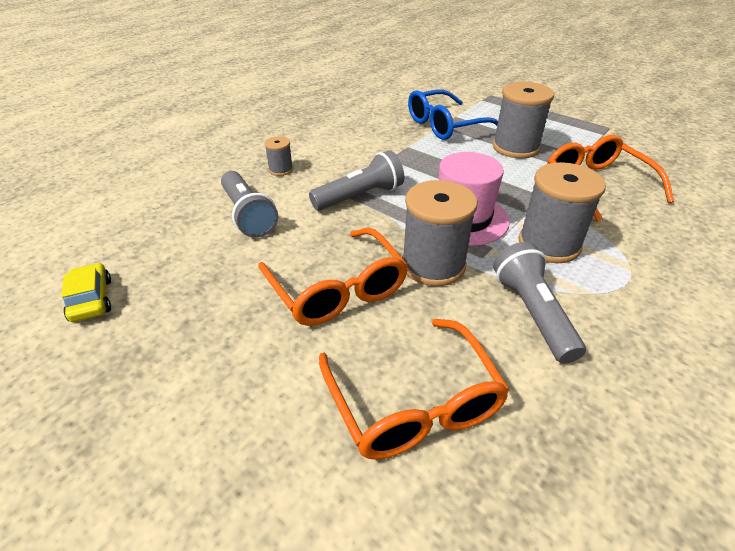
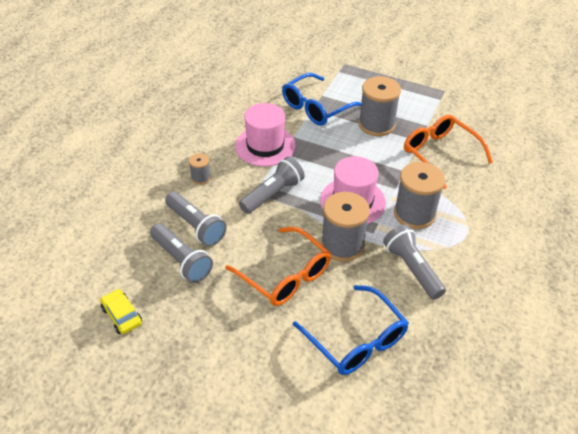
camera: 15 degrees left, 5 degrees up
orange glasses [319,319,510,460] -> blue glasses [293,285,409,375]
none -> grey flashlight [150,224,213,283]
none -> pink hat [235,103,296,167]

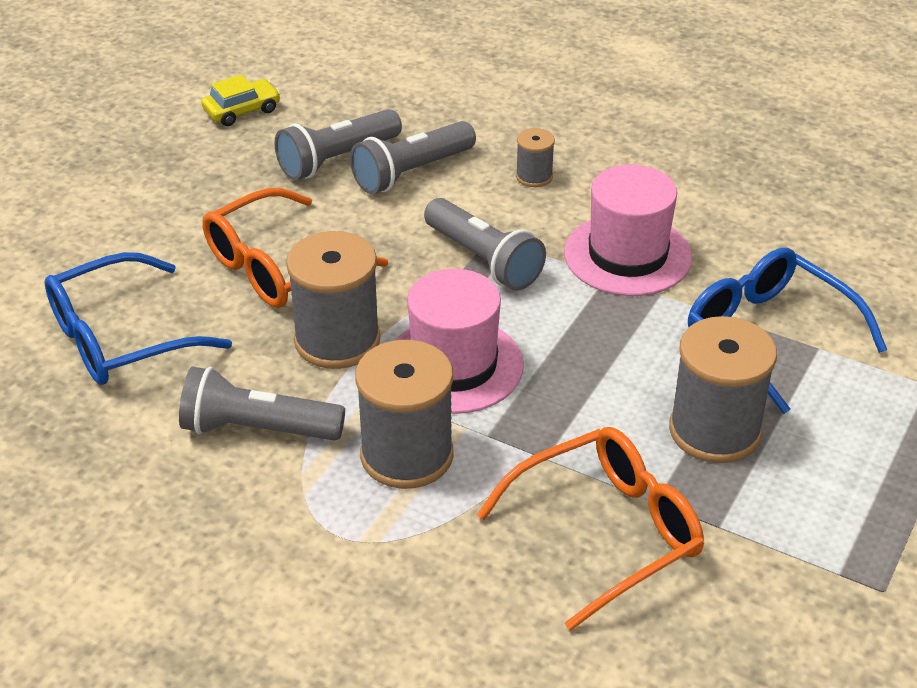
camera: 95 degrees right, 5 degrees down
grey flashlight [383,225,446,300] -> grey flashlight turned 150 degrees counterclockwise [179,366,345,441]

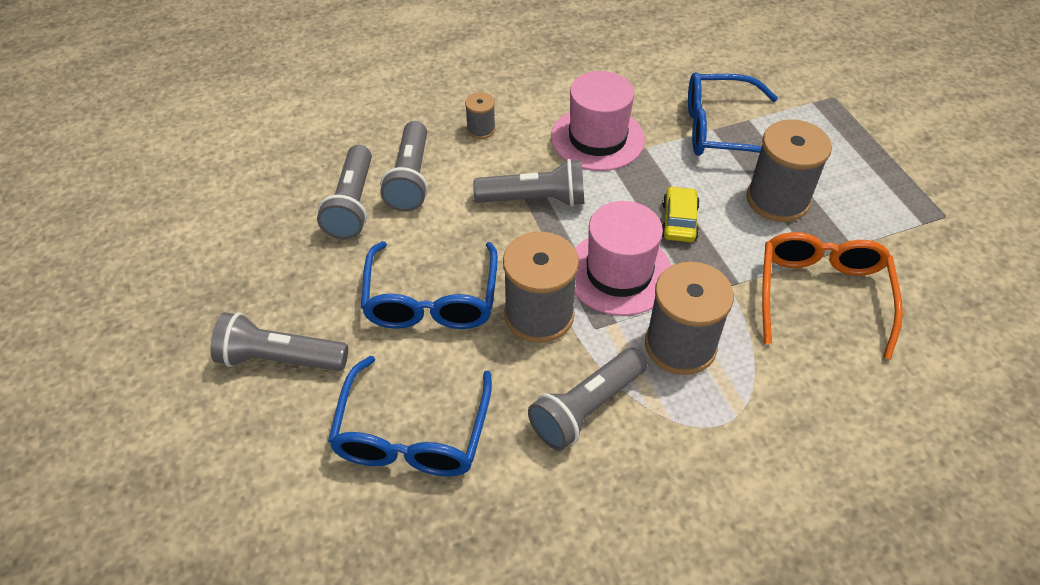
camera: 50 degrees left, 10 degrees up
yellow car [201,74,280,126] -> yellow car moved to [662,186,700,242]
orange glasses [202,188,388,308] -> blue glasses [361,241,498,329]
none -> grey flashlight [211,312,348,371]

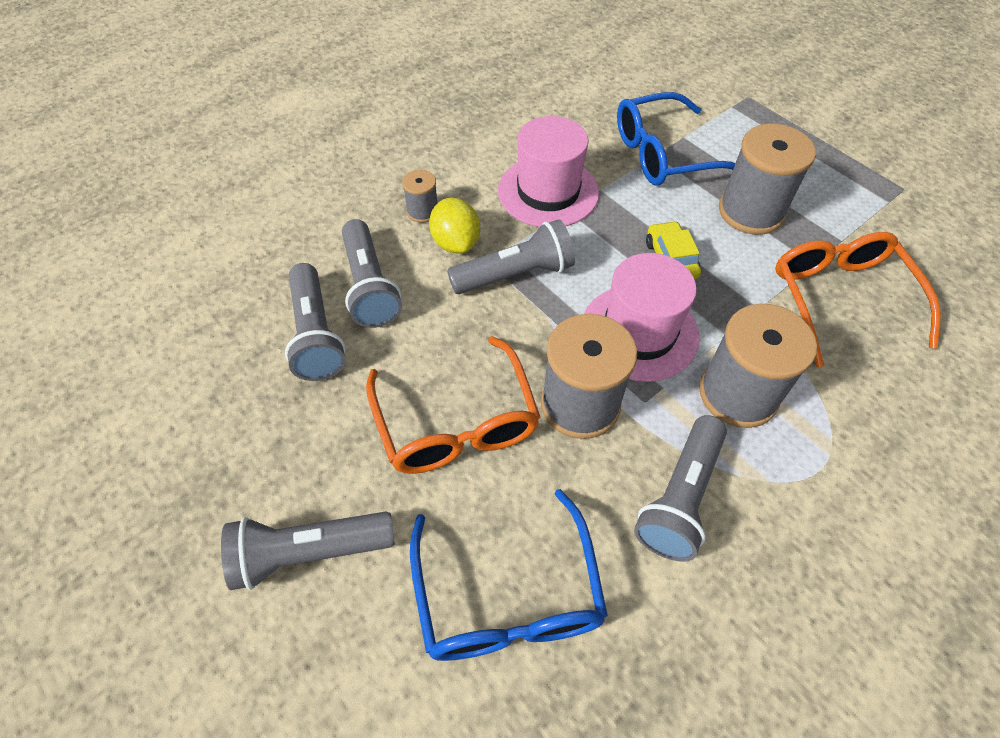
camera: 20 degrees left, 5 degrees up
blue glasses [361,241,498,329] -> orange glasses [366,336,540,474]
none -> yellow lemon [429,198,480,254]

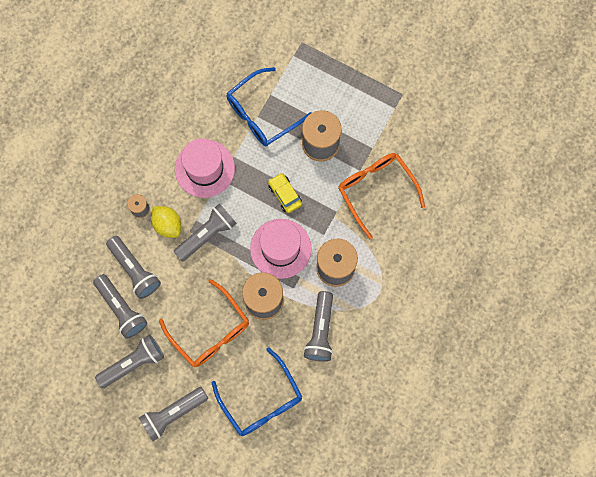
camera: 20 degrees left, 20 degrees up
none -> grey flashlight [95,335,164,388]

